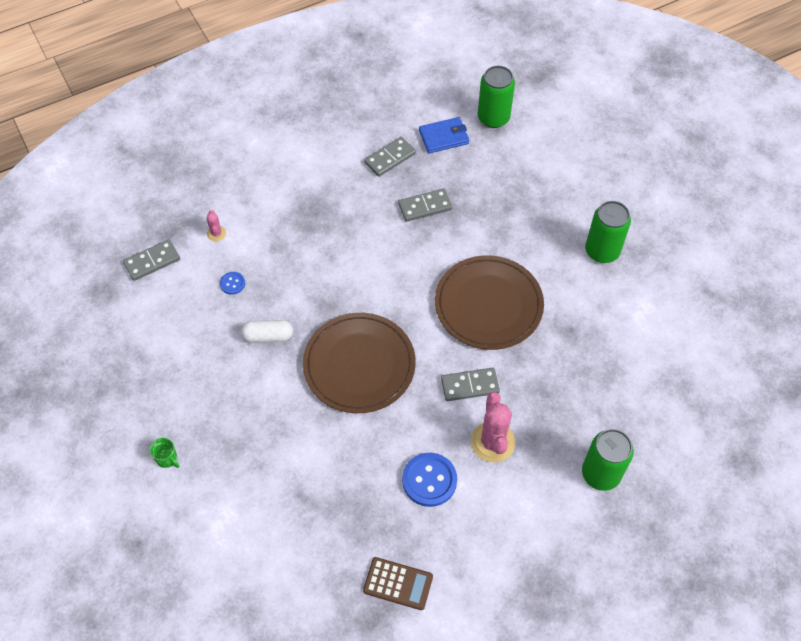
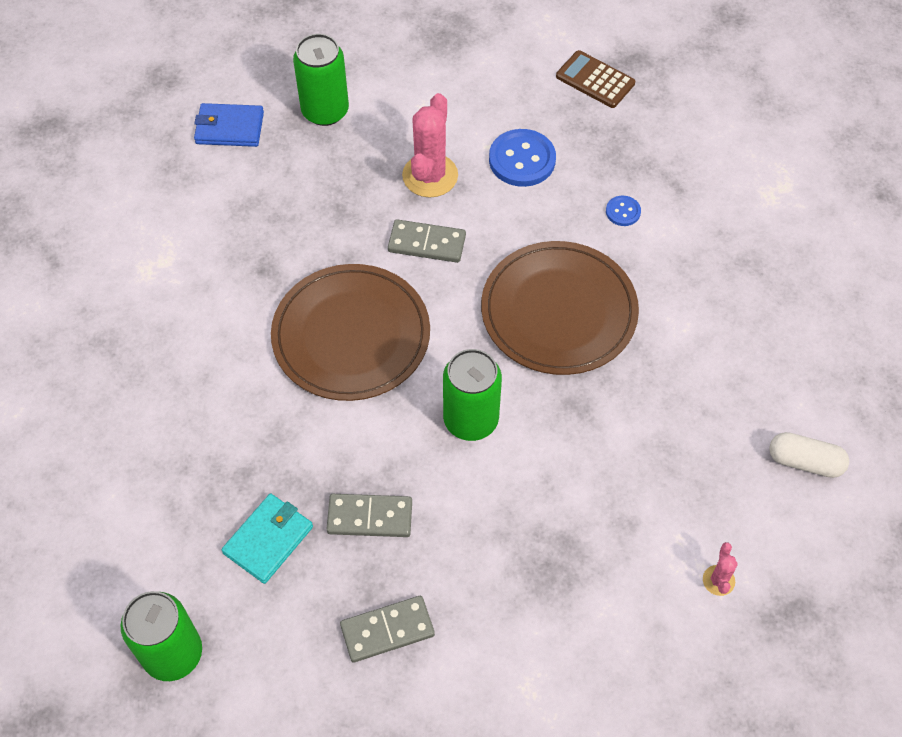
camera: 160 degrees left, 0 degrees up
grey domino [123,240,180,281] -> none
green mug [150,438,179,468] -> none
blue button [220,272,245,295] -> blue button moved to [606,196,641,226]
white capsule [241,320,293,343] -> white capsule moved to [769,432,849,478]
blue wallet [419,117,469,153] -> blue wallet moved to [194,103,264,147]
green can [585,201,631,263] -> green can moved to [443,349,502,441]
none -> turquoise wallet [221,494,313,584]

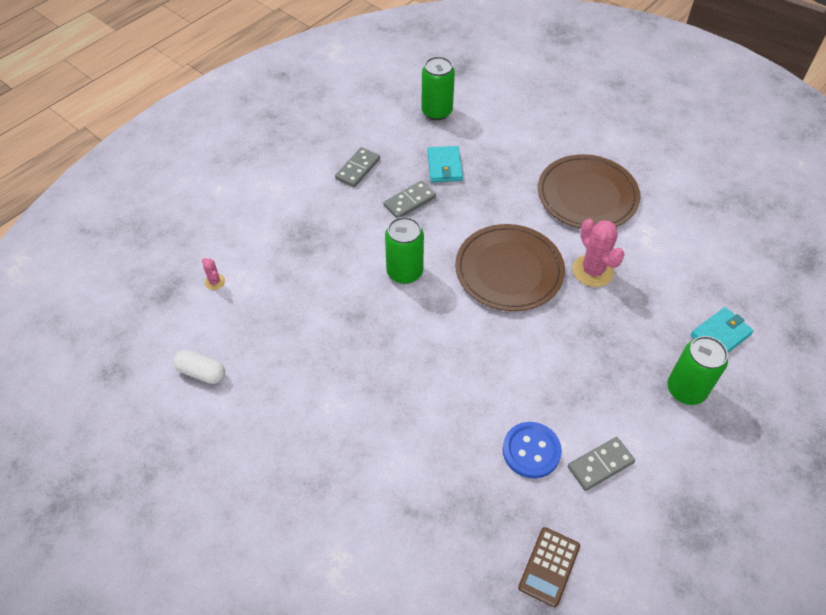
camera: 140 degrees right, 5 degrees down
blue wallet [194,103,264,147] -> turquoise wallet [690,307,753,353]
grey domino [388,219,466,263] -> grey domino moved to [568,437,635,491]
pink cactus [402,93,458,198] -> pink cactus moved to [572,219,625,287]
brown plate [481,241,639,375] -> brown plate moved to [538,154,640,229]
brown calculator [556,50,635,108] -> brown calculator turned 120 degrees clockwise [518,527,580,607]
blue button [606,196,641,226] -> none
white capsule [769,432,849,478] -> white capsule turned 45 degrees clockwise [173,350,225,384]

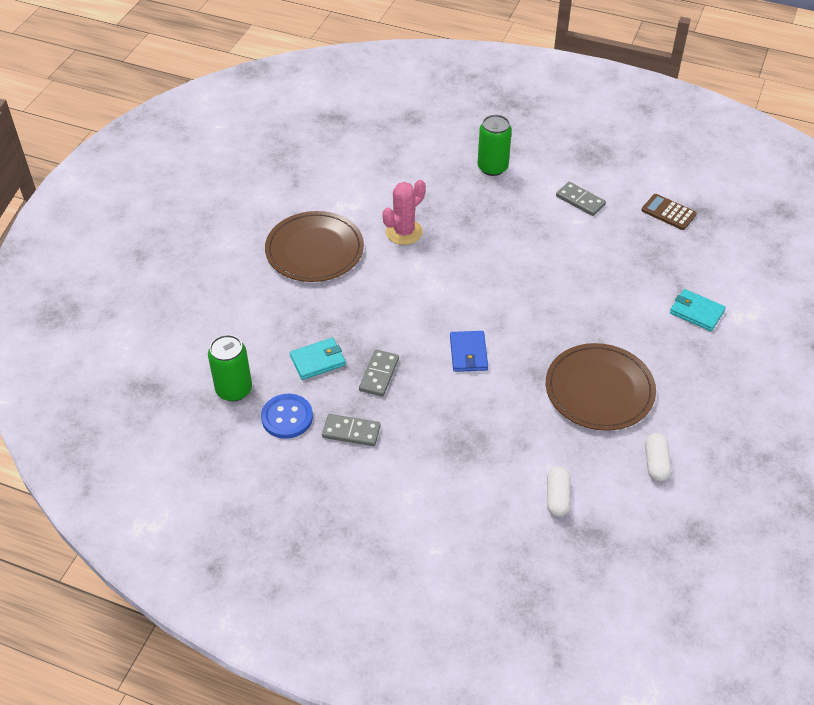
camera: 110 degrees left, 5 degrees down
pink cactus [202,258,225,290] -> white capsule [547,466,571,517]
grey domino [383,181,436,218] -> grey domino turned 75 degrees clockwise [359,350,399,397]
green can [385,217,424,284] -> blue wallet [450,331,488,372]
brown plate [455,224,565,311] -> brown plate moved to [546,343,656,431]
blue button [503,422,562,478] -> blue button moved to [261,394,313,439]
brown calculator [518,527,580,607] -> brown calculator turned 150 degrees counterclockwise [642,194,697,230]
turquoise wallet [690,307,753,353] -> turquoise wallet moved to [670,289,726,331]

